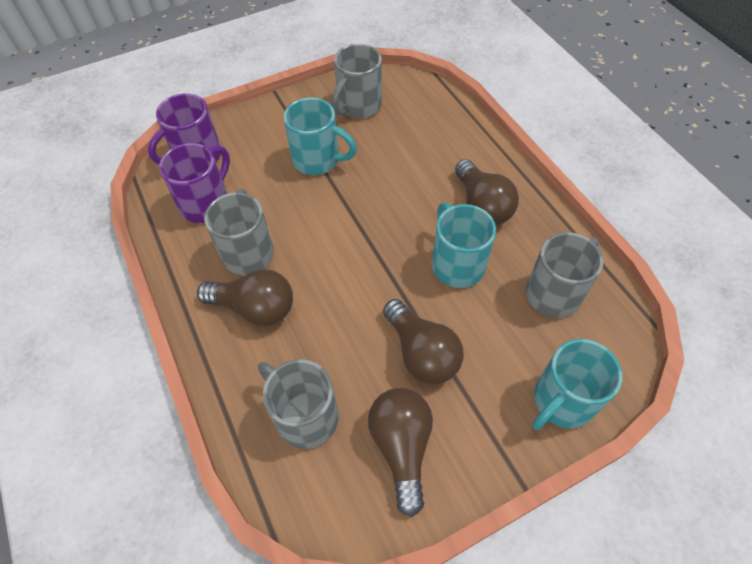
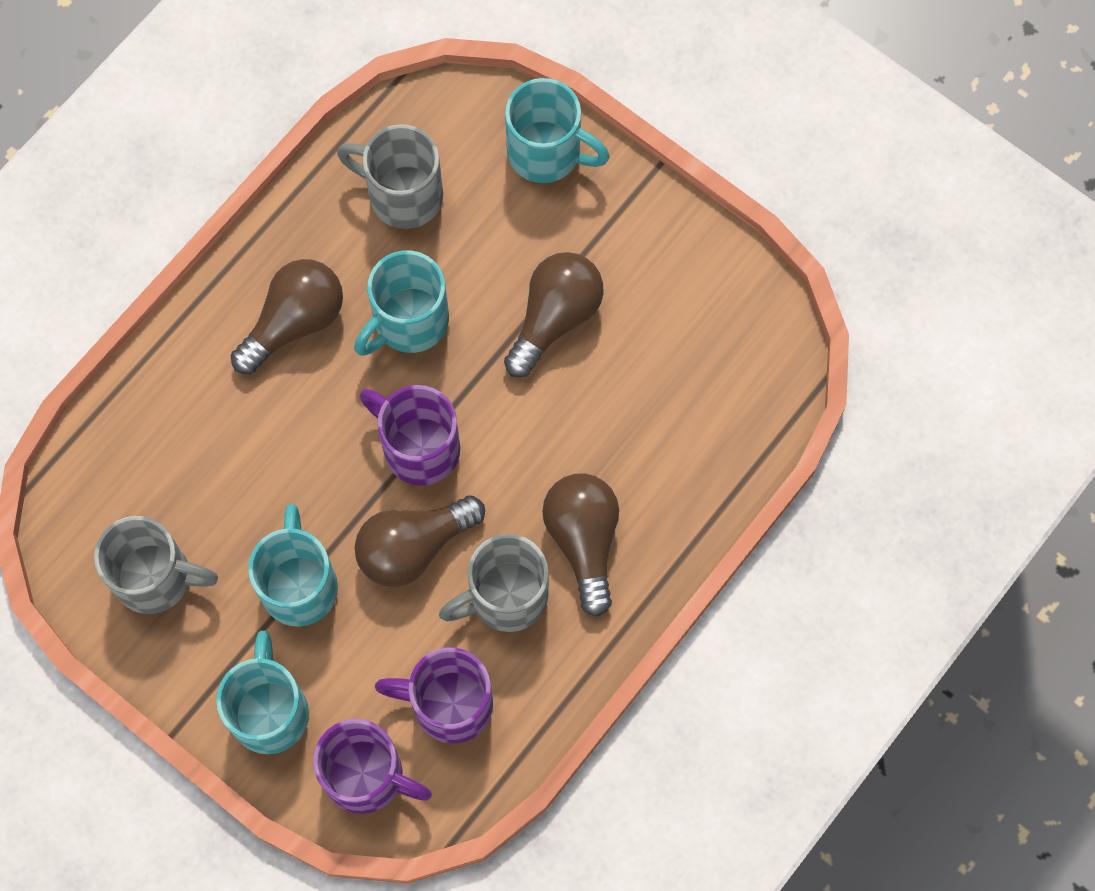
camera: 115 degrees left, 15 degrees up
grey mug [258,359,338,449] -> none
brown light bulb [368,388,433,517] -> brown light bulb moved to [355,495,485,587]
none -> turquoise mug [216,631,309,754]
none -> purple mug [360,385,460,486]

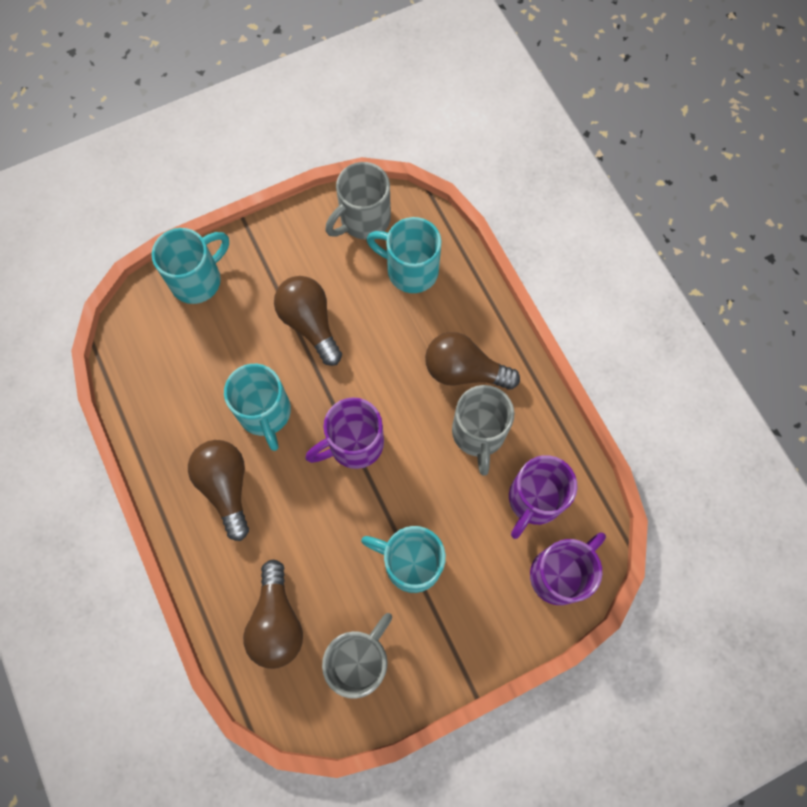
camera: 65 degrees left, 0 degrees up
turquoise mug [216,631,309,754] -> turquoise mug moved to [366,217,441,293]
grey mug [337,124,443,229] -> grey mug moved to [325,162,391,239]
brown light bulb [355,495,485,587] -> brown light bulb moved to [243,560,303,669]

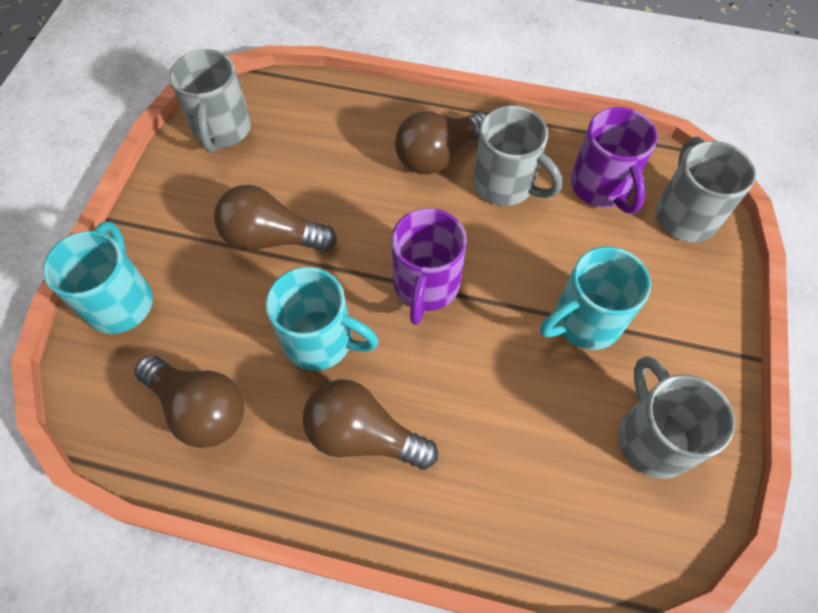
camera: 50 degrees left, 10 degrees down
brown light bulb [243,560,303,669] -> brown light bulb moved to [135,355,245,448]
turquoise mug [366,217,441,293] -> none
purple mug [530,532,606,605] -> grey mug [655,137,756,242]

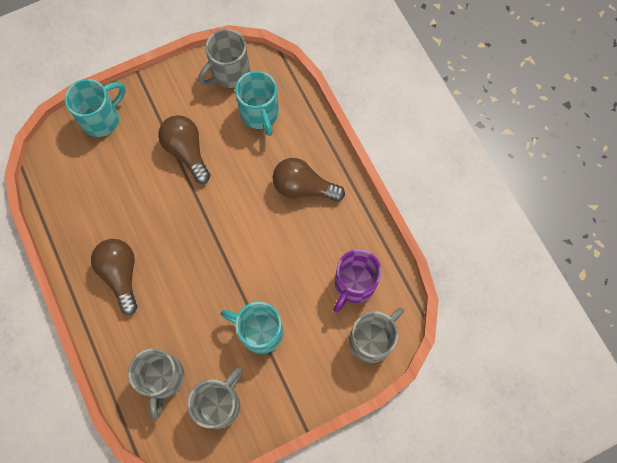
camera: 50 degrees right, 10 degrees up
brown light bulb [135,355,245,448] -> none
turquoise mug [266,267,379,370] -> turquoise mug moved to [235,71,279,136]
purple mug [392,208,467,325] -> none
grey mug [473,105,562,206] -> grey mug moved to [128,348,185,420]

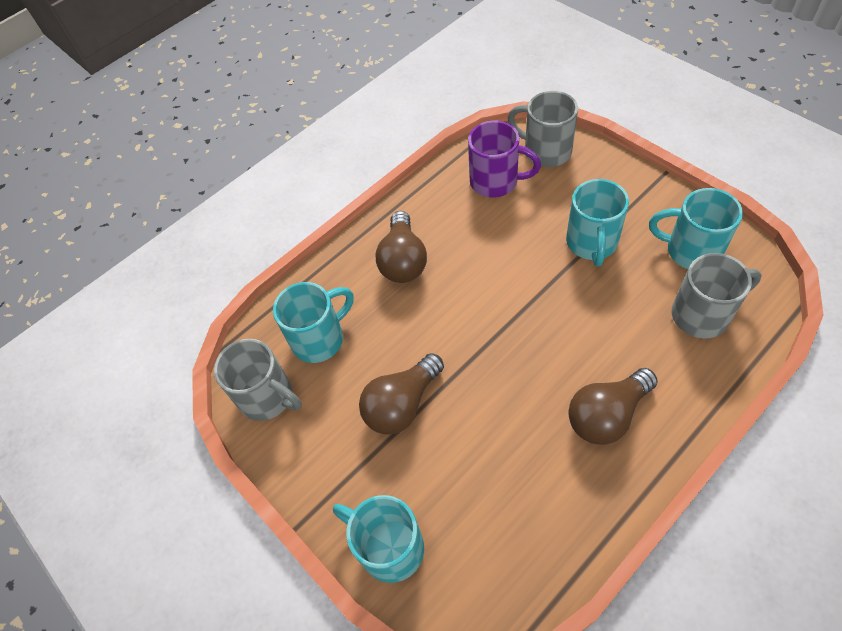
camera: 100 degrees left, 15 degrees down
grey mug [187,367,243,429] -> turquoise mug [649,188,743,269]

